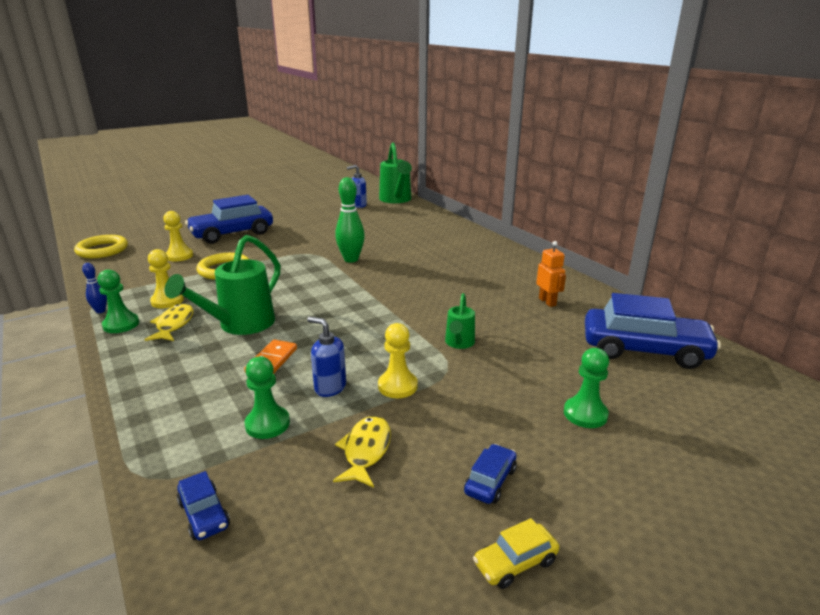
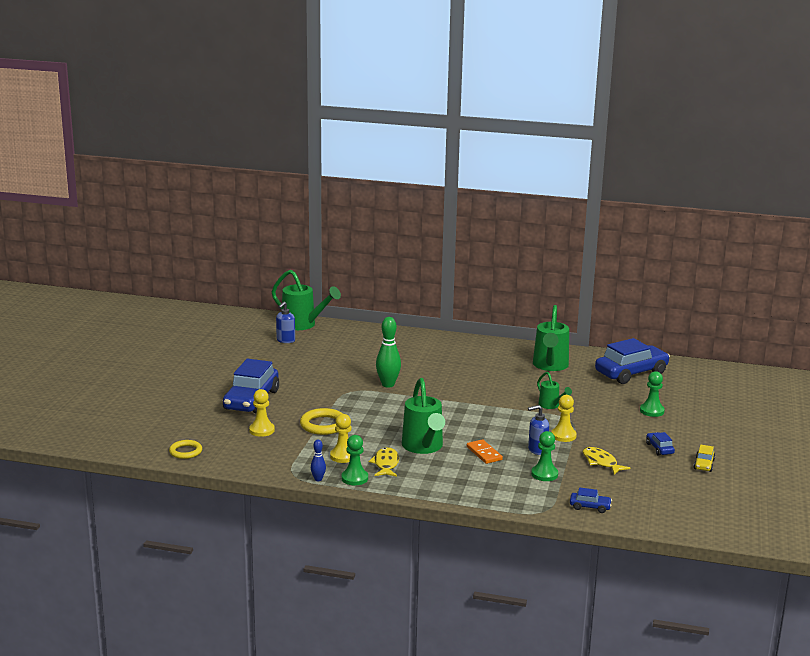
camera: 45 degrees left, 5 degrees down
yellow ring [74,235,128,258] -> yellow ring [169,440,202,459], size x0.67
yellow fish [144,304,194,341] -> yellow fish turned 45 degrees clockwise [369,447,399,477]
orange robot [536,241,566,307] -> green watering can [533,305,569,371]

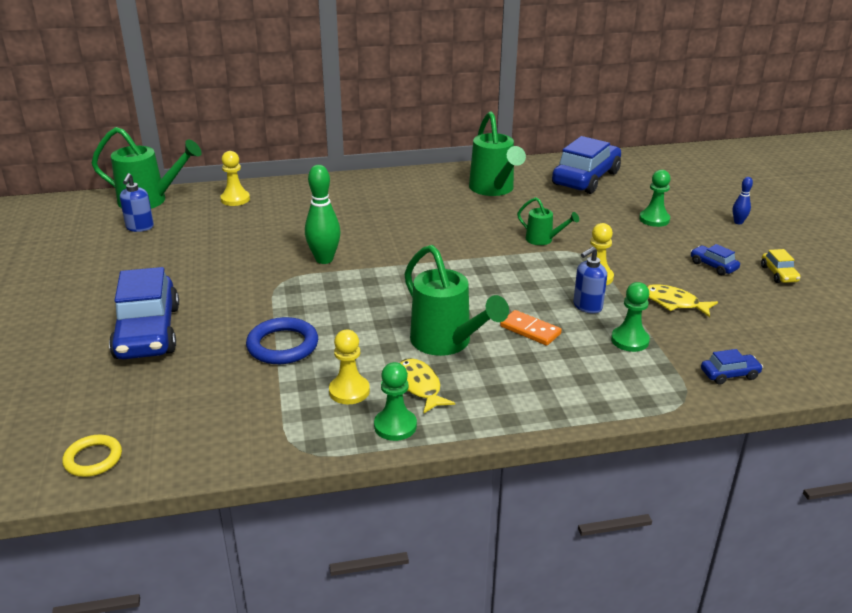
camera: 25 degrees left, 10 degrees up
yellow pawn [249,389,275,437] -> yellow pawn moved to [220,151,250,206]
yellow ring [300,408,343,435] -> blue ring [246,317,318,364]
blue bowling pin [311,440,326,481] -> blue bowling pin moved to [733,177,753,224]

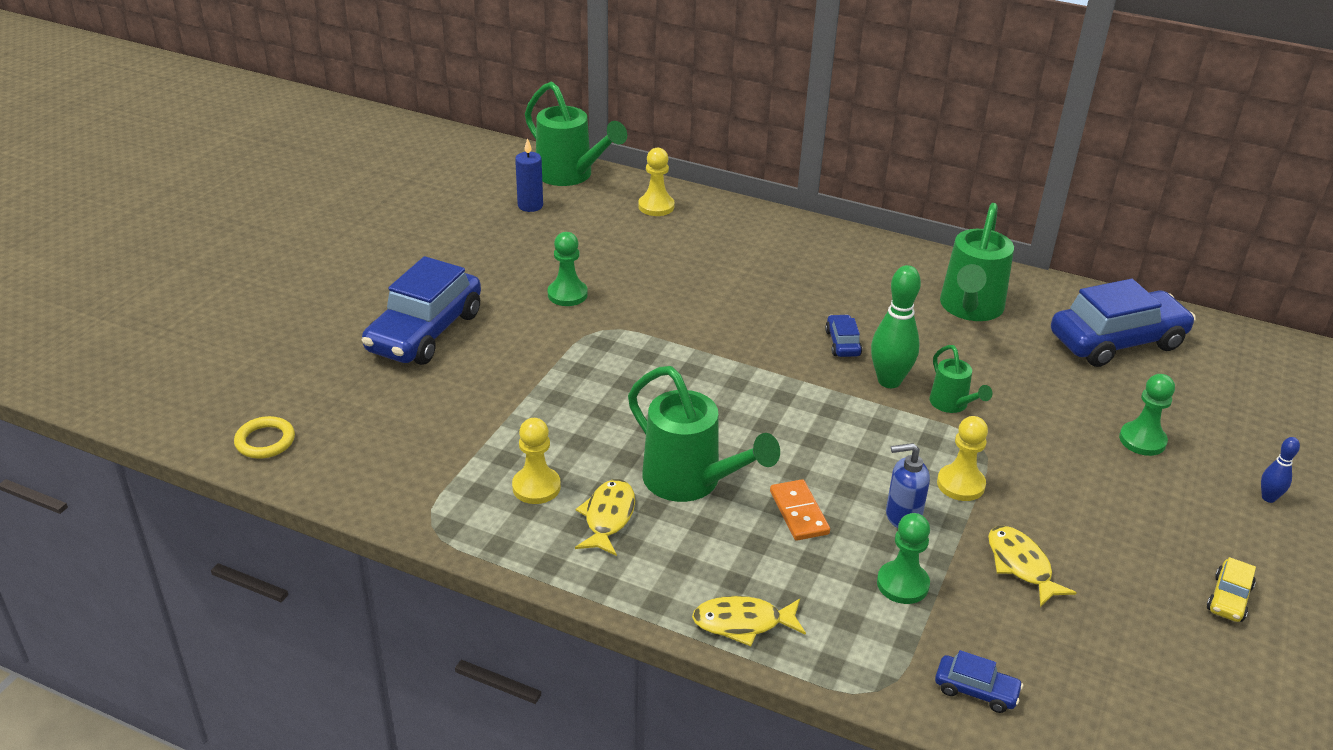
camera: 35 degrees right, 5 degrees up
blue soap dispenser [120,173,154,232] -> blue candle [515,138,543,212]
blue ring [246,317,318,364] -> none
green bowling pin [305,165,341,264] -> green bowling pin moved to [871,265,921,388]
green pawn [374,362,417,441] -> green pawn moved to [548,232,588,306]
green watering can [404,245,509,356] -> green watering can turned 45 degrees counterclockwise [628,366,780,502]
blue car [690,244,740,275] -> blue car moved to [825,314,862,357]
none -> yellow fish [692,596,806,646]

